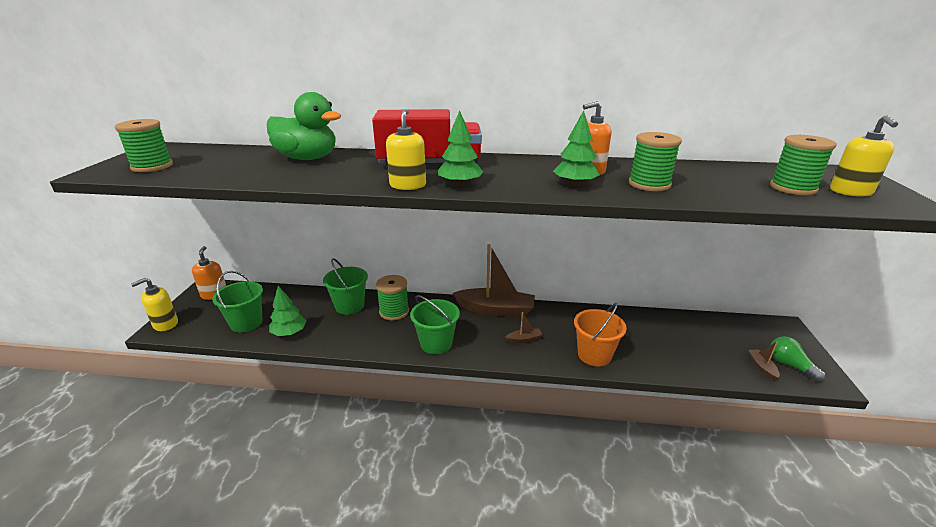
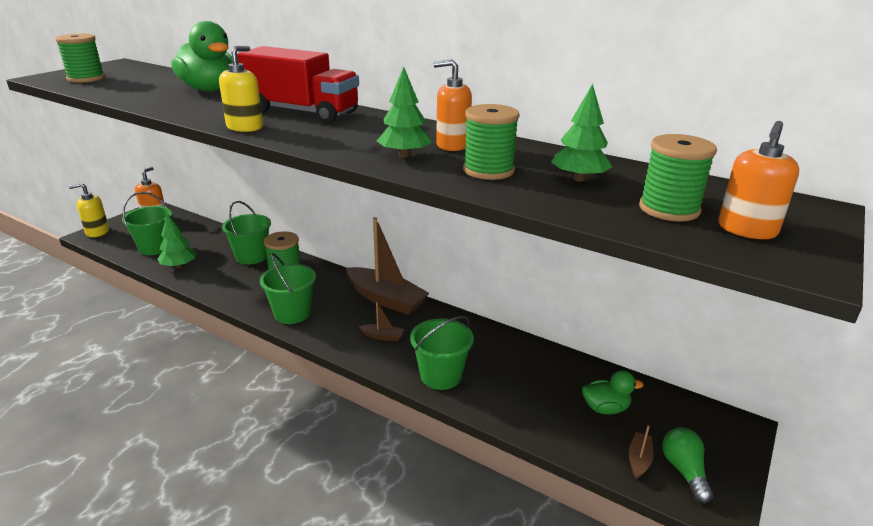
camera: 25 degrees right, 0 degrees up
green tree [438,110,483,187] -> green tree moved to [551,83,612,181]
orange bucket [574,303,627,366] -> green bucket [410,316,474,390]
yellow soap dispenser [830,115,898,197] -> orange soap dispenser [718,121,799,239]
none -> green duck [582,370,644,415]

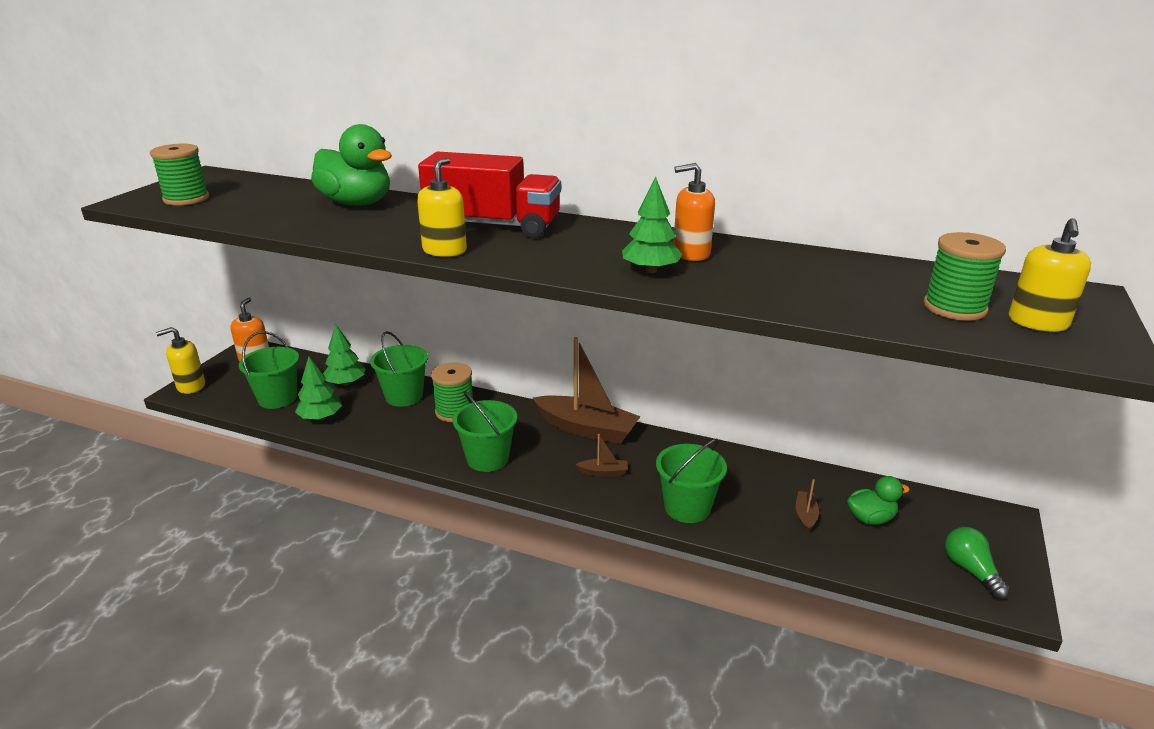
camera: 10 degrees left, 0 degrees up
green spool [463,104,520,180] -> none
green tree [551,83,612,181] -> green tree moved to [323,325,365,386]
brown boat [629,425,654,479] -> brown boat moved to [796,479,819,532]
orange soap dispenser [718,121,799,239] -> yellow soap dispenser [1009,218,1091,332]

